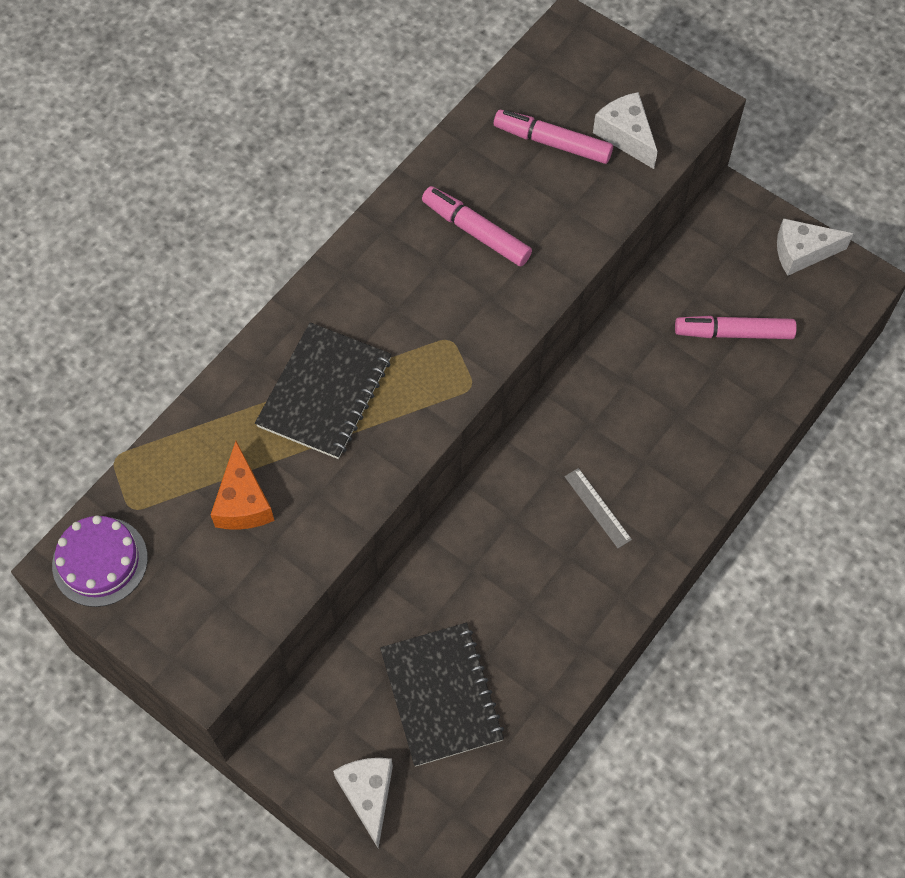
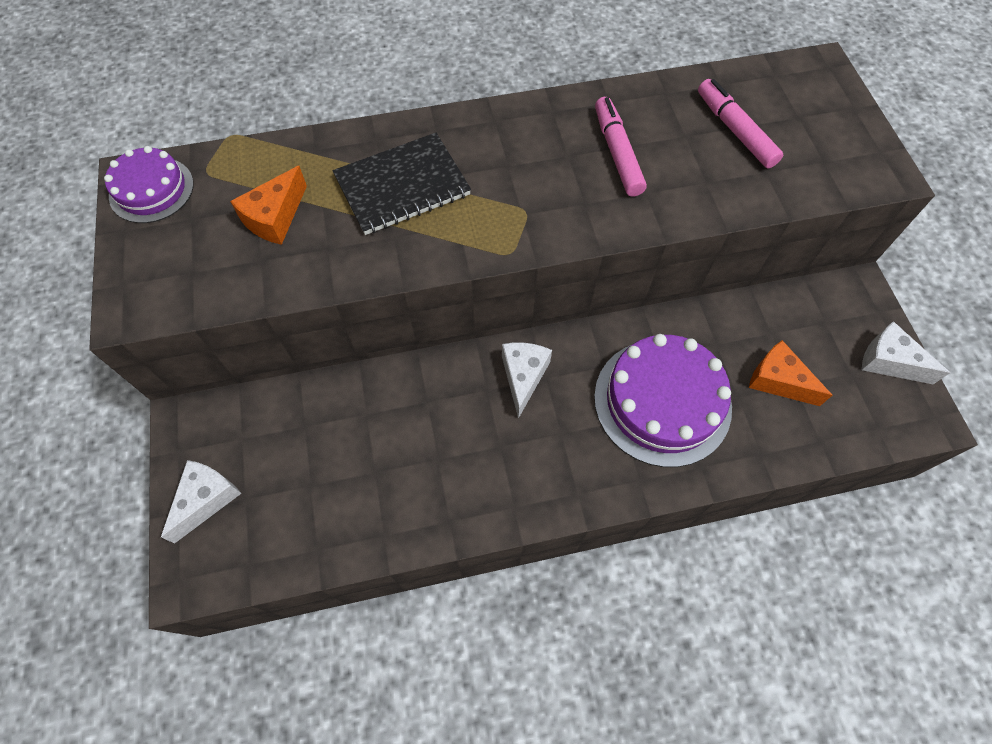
camera: 40 degrees right, 0 degrees up
black notebook [380,623,504,767] -> none
grey ruler [565,468,632,548] -> none
white cheese [593,92,658,169] -> white cheese moved to [502,342,552,419]
pink marker [675,316,797,339] -> orange cheese [749,340,832,406]
none -> purple cake [594,334,732,467]

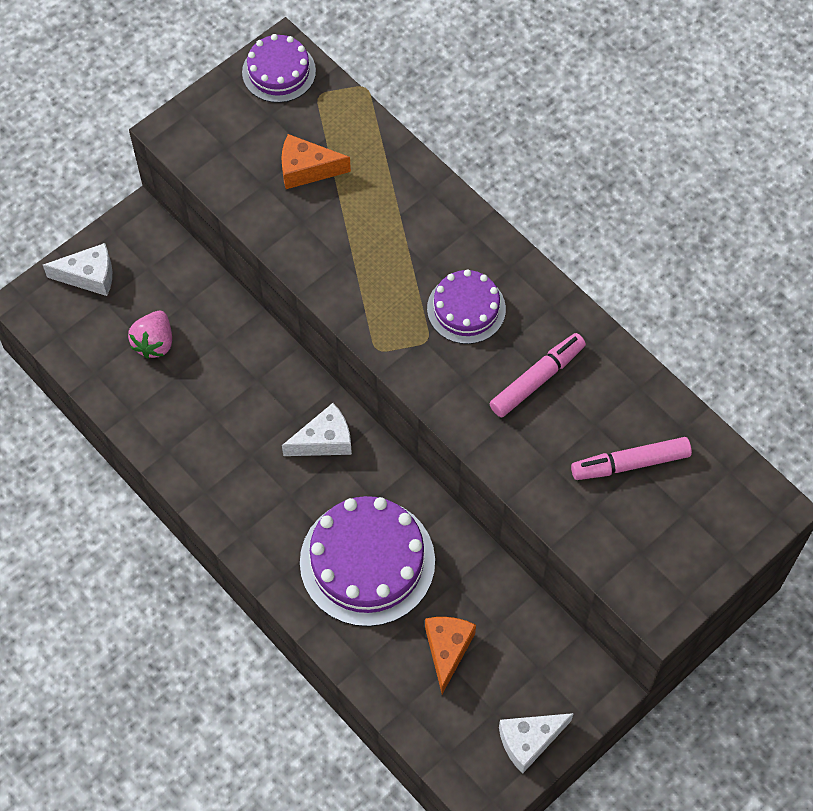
camera: 60 degrees right, 0 degrees up
black notebook [333,133,471,235] -> none
pink marker [698,79,783,169] -> pink marker turned 135 degrees counterclockwise [571,437,692,480]
white cheese [862,321,950,384] -> white cheese turned 120 degrees counterclockwise [499,713,574,774]
none -> pink strawberry [128,311,172,359]
none -> purple cake [427,269,506,344]

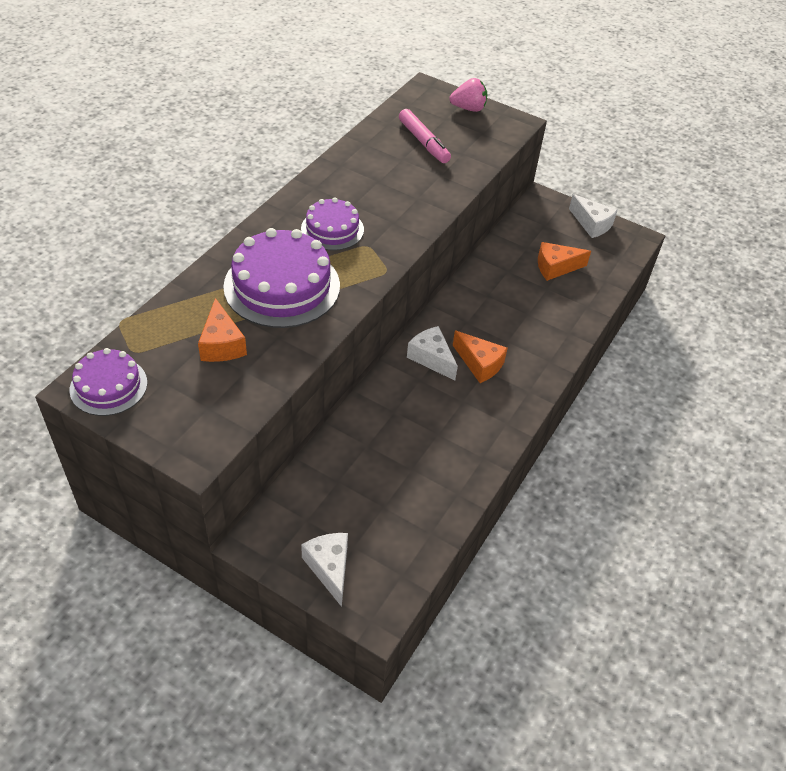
camera: 110 degrees left, 15 degrees down
pink strawberry [128,311,172,359] -> pink strawberry moved to [450,78,487,112]
purple cake [300,496,435,627] -> purple cake moved to [223,228,340,328]
pink marker [490,333,586,417] -> none
none -> orange cheese [453,331,508,383]

